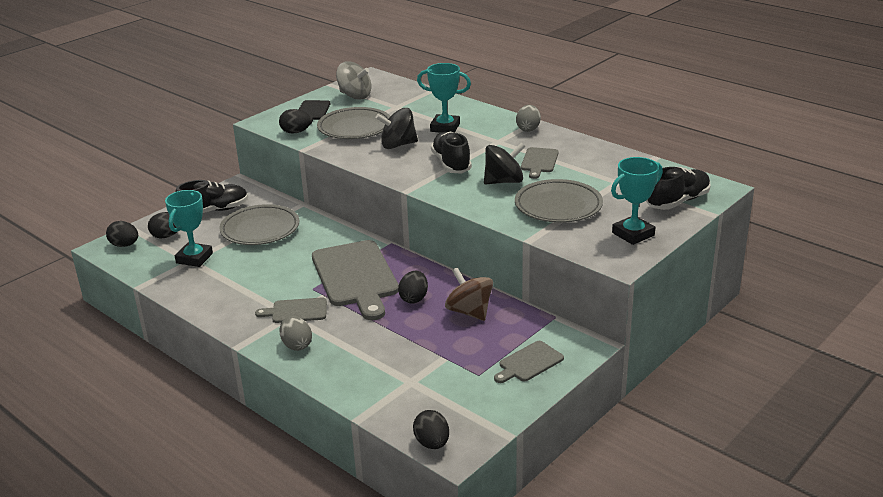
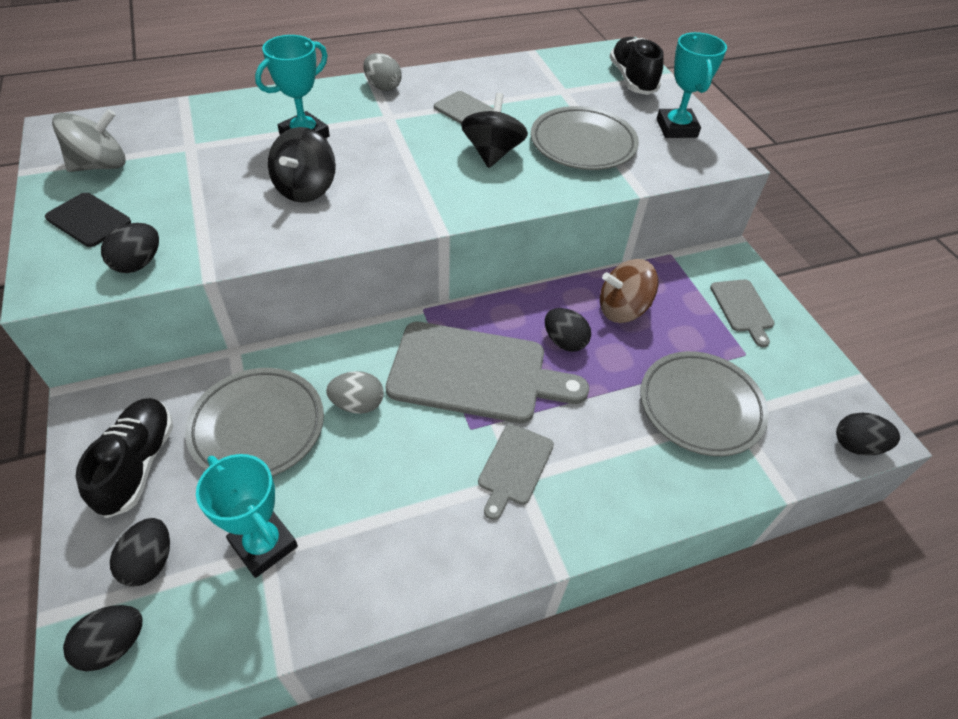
camera: 65 degrees left, 20 degrees up
grey egg [280,316,312,351] -> grey egg moved to [326,371,384,414]
grey plate [317,107,391,139] -> grey plate moved to [640,351,769,456]
black shoe [431,132,472,174] -> none

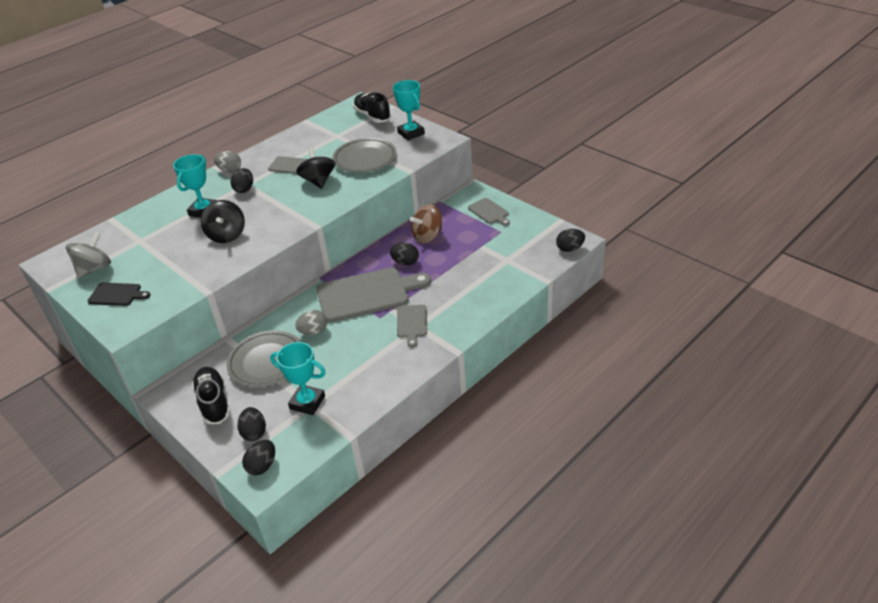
camera: 20 degrees left, 10 degrees down
black egg [101,223,159,273] -> black egg moved to [231,168,253,193]
grey plate [640,351,769,456] -> none

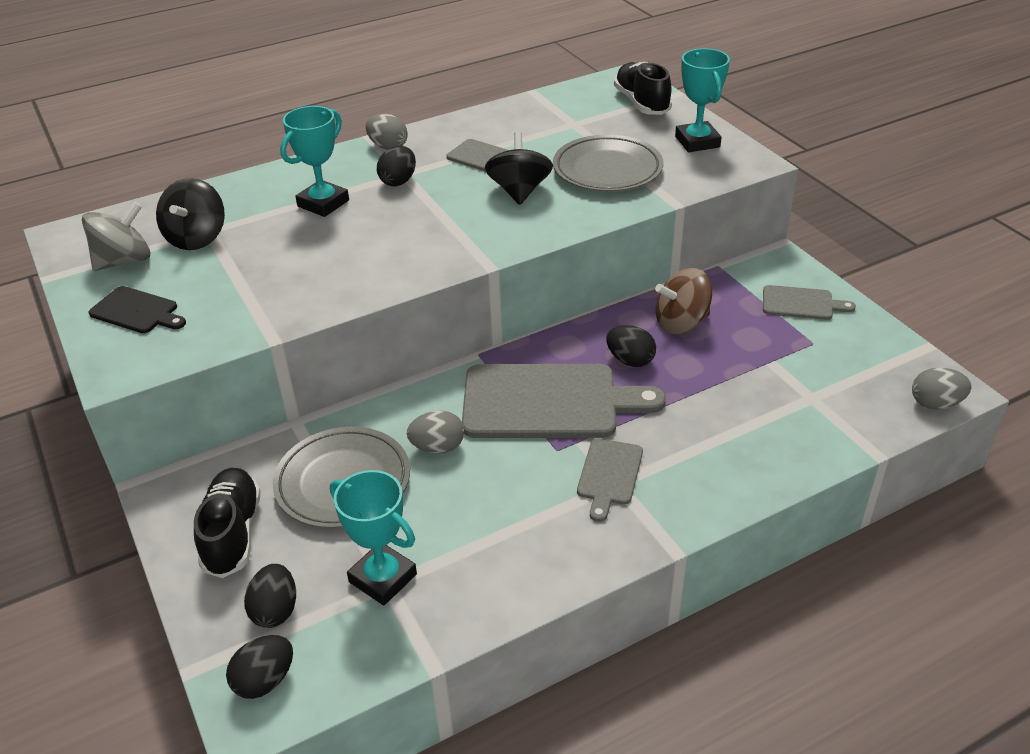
camera: 15 degrees right, 0 degrees up
black spinning top [201,200,245,243] -> black spinning top moved to [156,178,225,250]
grey cutting board [468,198,510,226] -> grey cutting board turned 60 degrees counterclockwise [763,285,856,320]
black egg [556,229,585,252] -> grey egg [912,368,971,409]

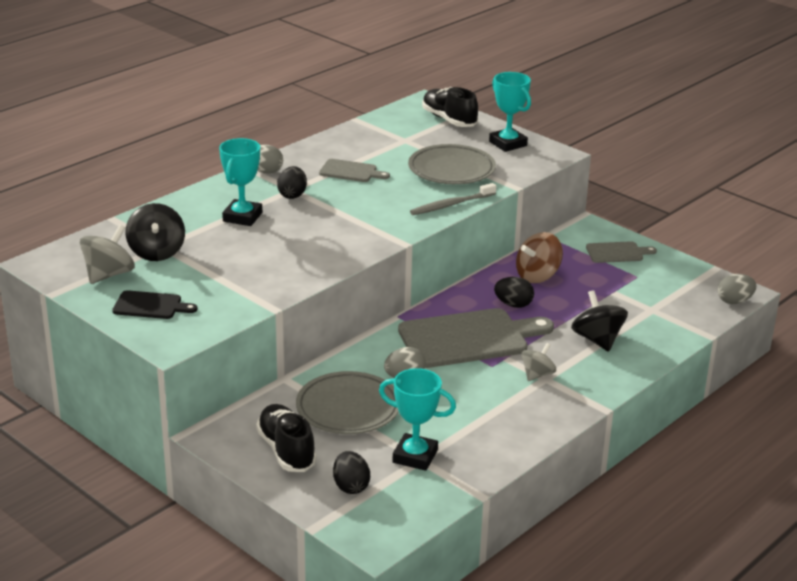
camera: 20 degrees left, 10 degrees down
black egg [226,635,293,699] -> none
black spinning top [485,132,553,205] -> black spinning top moved to [571,290,628,352]
grey cutting board [577,438,643,522] -> grey spinning top [521,343,556,381]
none -> grey toothbrush [410,183,496,215]

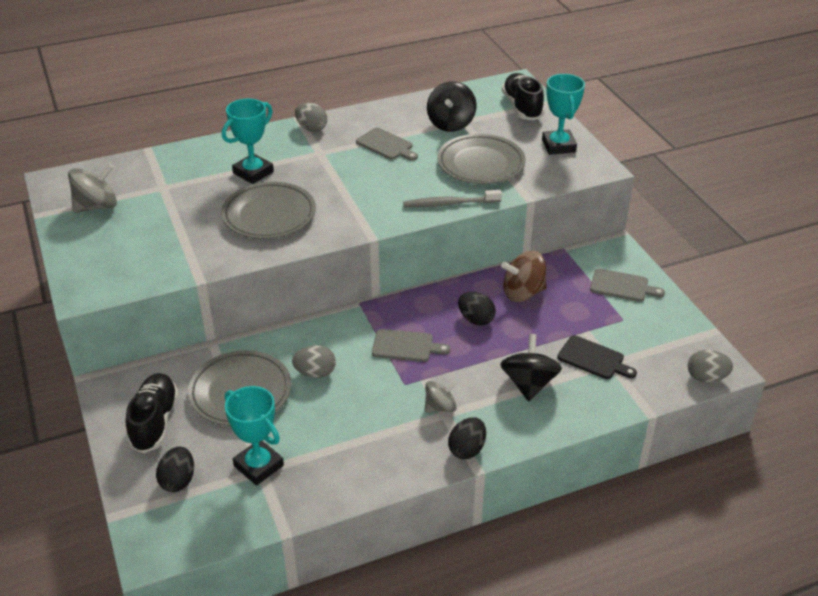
camera: 25 degrees right, 10 degrees up
black cutting board [112,290,198,319] -> black cutting board moved to [557,335,637,379]
black spinning top [125,203,185,261] -> black spinning top moved to [427,81,477,132]
black egg [277,166,307,199] -> black egg moved to [448,417,486,459]
grey cutting board [398,308,554,368] -> grey cutting board [372,329,450,362], size x0.49
none -> grey plate [221,182,316,239]

